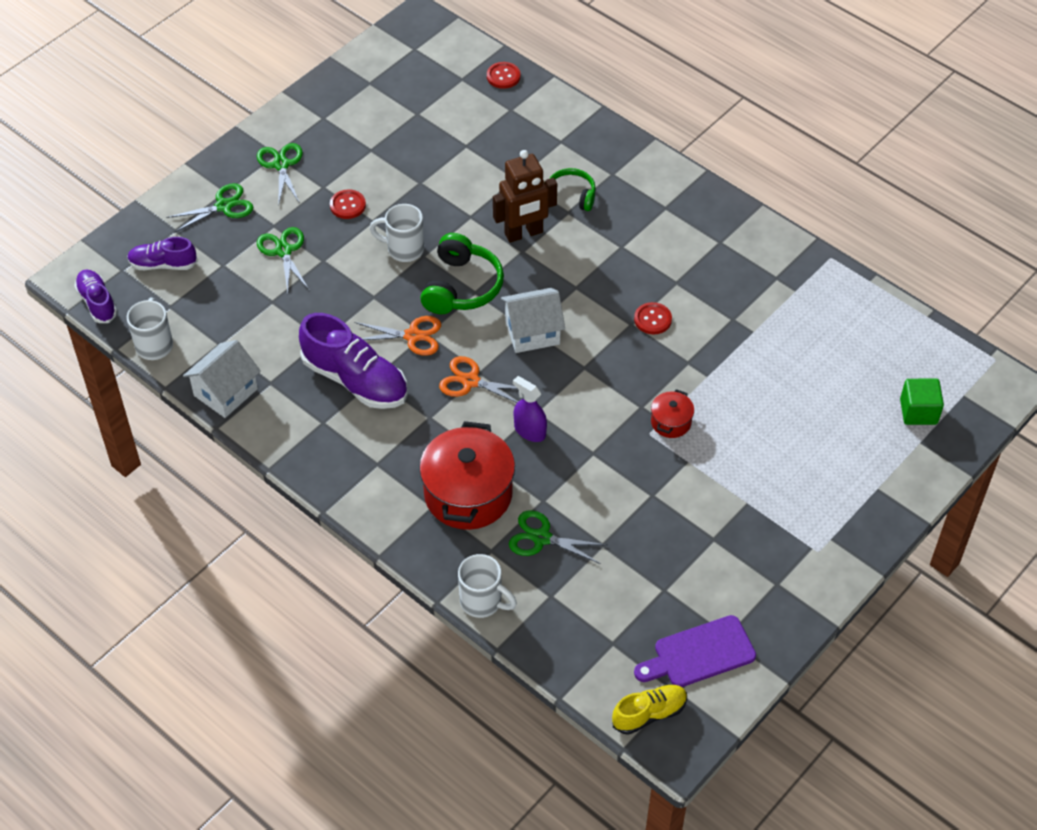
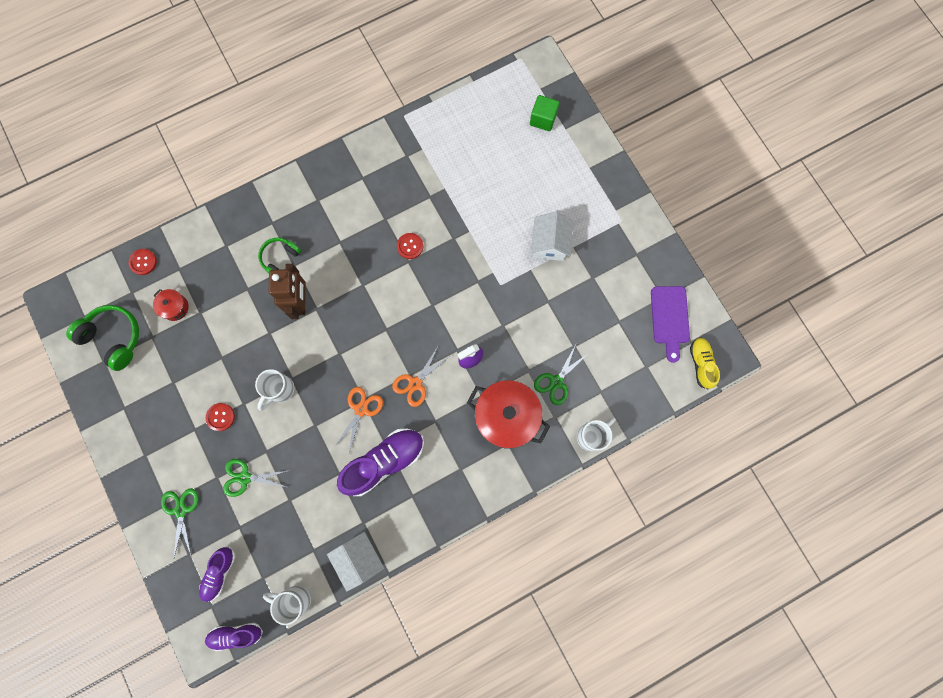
camera: 70 degrees left, 25 degrees up
green scissors [257,143,303,203] -> none
green headphones [420,233,504,314] -> green headphones moved to [66,305,139,371]
white house [501,288,565,353] -> white house moved to [531,211,574,261]
red pot [651,389,694,438] -> red pot moved to [153,289,189,321]

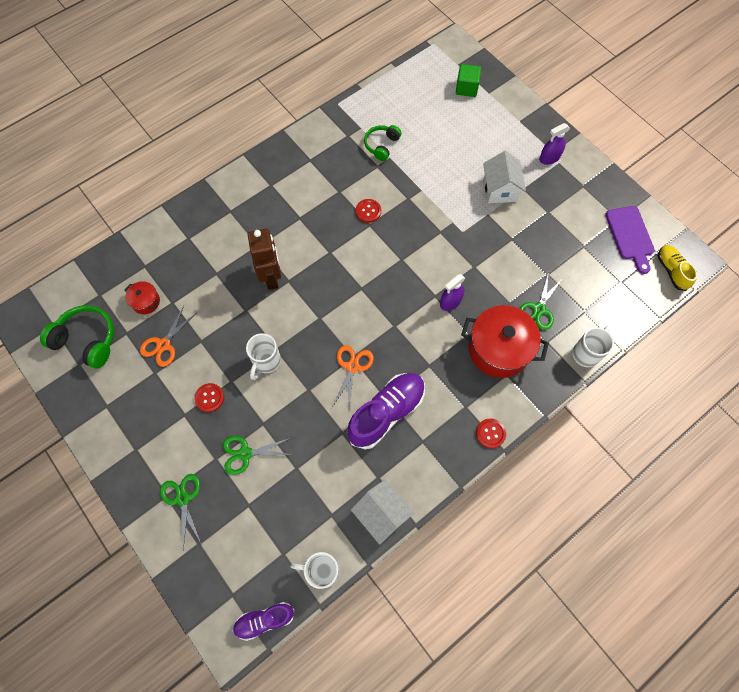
camera: 10 degrees left, 10 degrees down
red button [128,249,157,275] -> red button moved to [476,419,506,448]
purple shoe [199,547,235,602] -> none
green headphones [258,238,301,273] -> green headphones moved to [364,125,402,161]
orange scissors [392,347,450,407] -> orange scissors moved to [140,306,196,367]
none -> purple spray bottle [539,123,570,165]

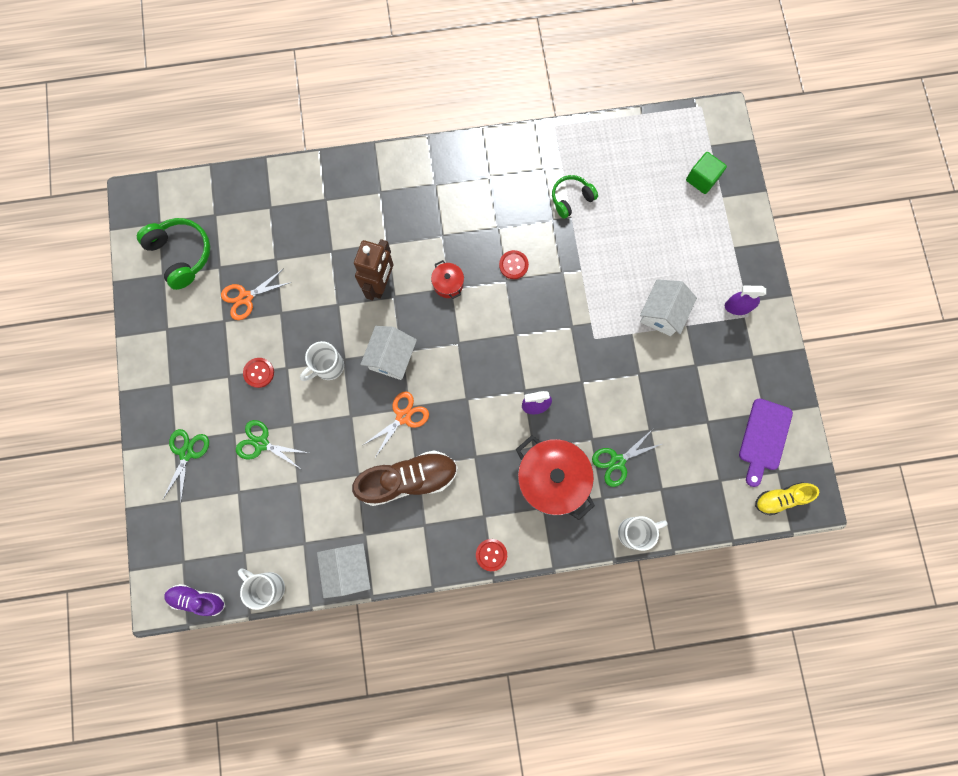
camera: 30 degrees right, 10 degrees up
red pot [125,281,160,314] -> red pot moved to [431,260,464,299]
purple shoe [347,373,425,449] -> brown shoe [352,450,458,506]
yellow shoe [658,245,697,291] -> yellow shoe turned 120 degrees counterclockwise [755,482,819,515]
none -> white house [360,326,417,380]

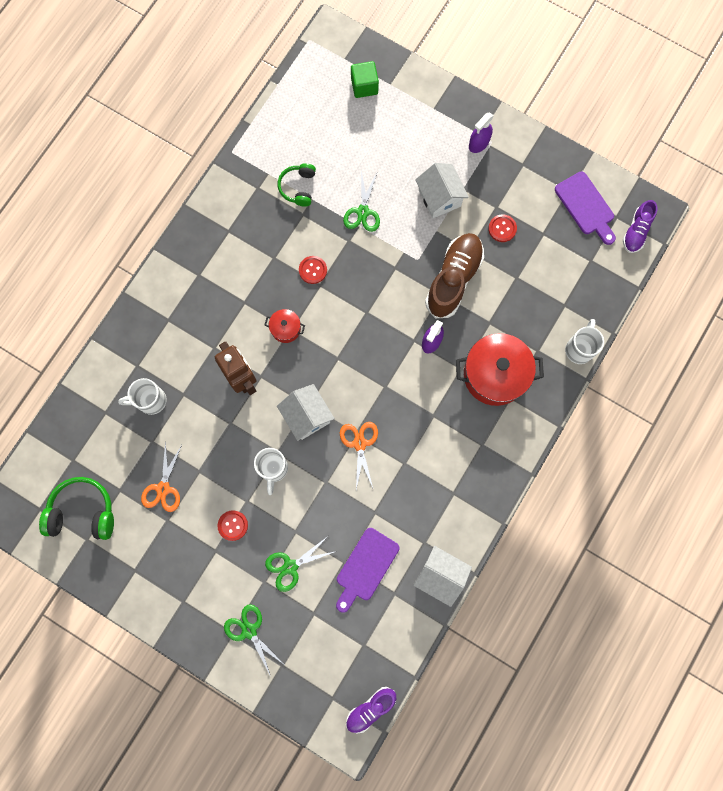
camera: 50 degrees left, 0 degrees up
white mug [238,568,285,610] -> white mug moved to [118,378,167,415]
brown shoe [352,450,458,506] -> brown shoe moved to [425,233,484,318]
red button [476,539,507,571] -> red button moved to [488,214,517,242]
green scissors [592,429,662,487] -> green scissors moved to [343,170,380,232]
yellow shoe [755,482,819,515] -> purple shoe [623,200,657,253]
none -> purple cutting board [336,528,399,613]

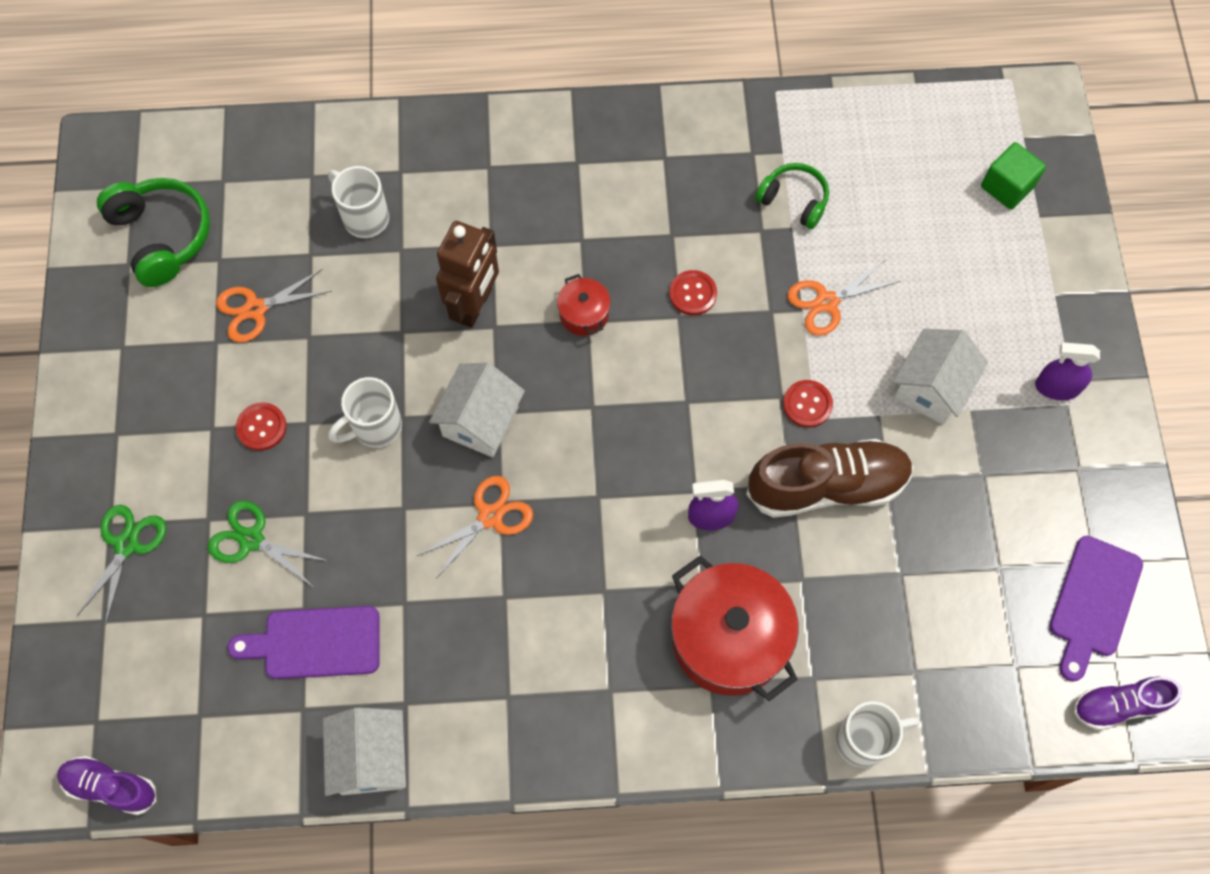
camera: 55 degrees right, 10 degrees down
green headphones [278,163,316,207] -> green headphones turned 60 degrees clockwise [755,163,829,229]
green scissors [343,170,380,232] -> orange scissors [787,260,900,336]
red button [488,214,517,242] -> red button moved to [783,380,833,428]

